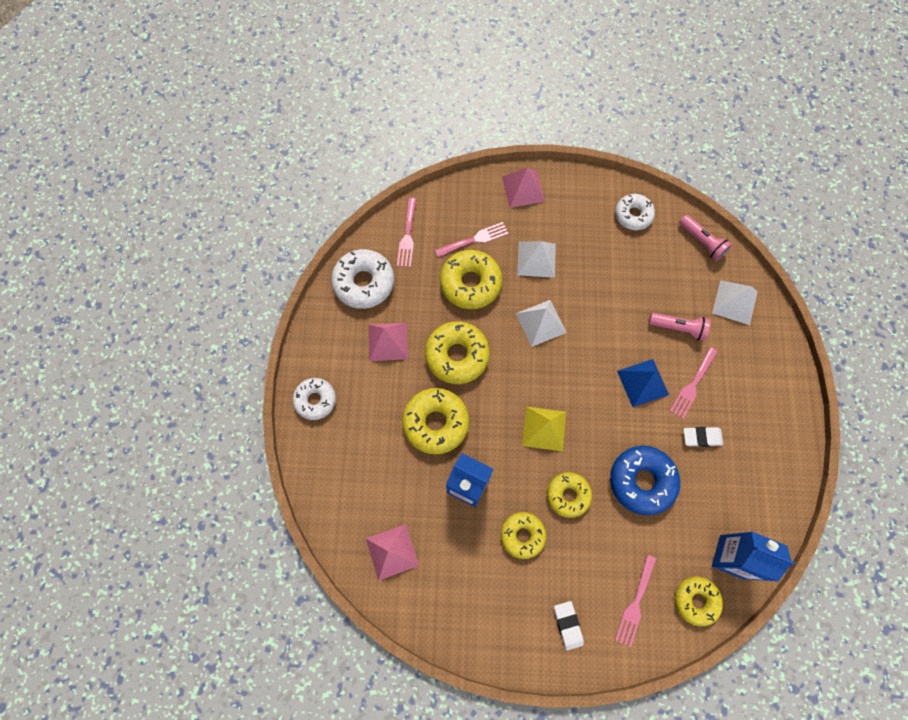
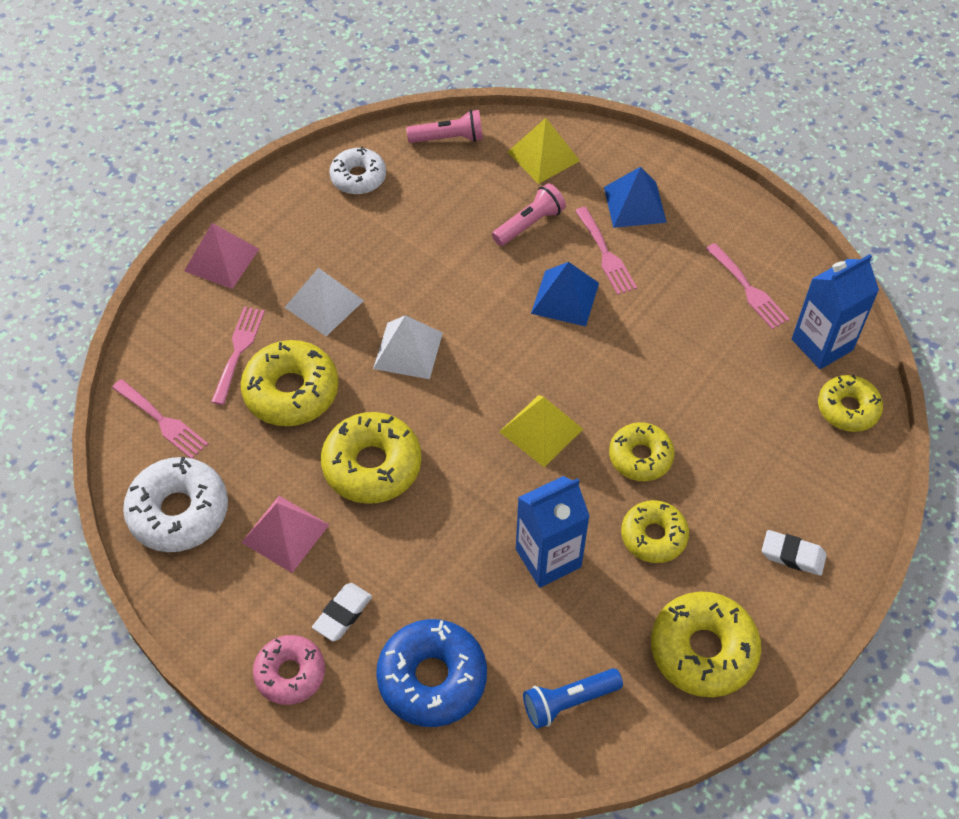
camera: 55 degrees left, 15 degrees down
white donut [292,378,336,420] -> pink donut [253,635,325,705]
pink pyramid [366,524,419,581] -> blue flashlight [523,668,623,729]
yellow donut [402,388,469,455] -> yellow donut moved to [651,591,761,697]
blue donut [610,446,680,515] -> blue donut moved to [376,619,487,727]
pink fork [615,555,656,647] -> pink fork moved to [706,243,789,329]
white eraser [683,427,723,447] -> white eraser moved to [312,583,372,641]
white pyramid [712,280,757,325] -> yellow pyramid [508,118,580,184]
none -> blue pyramid [604,167,667,228]

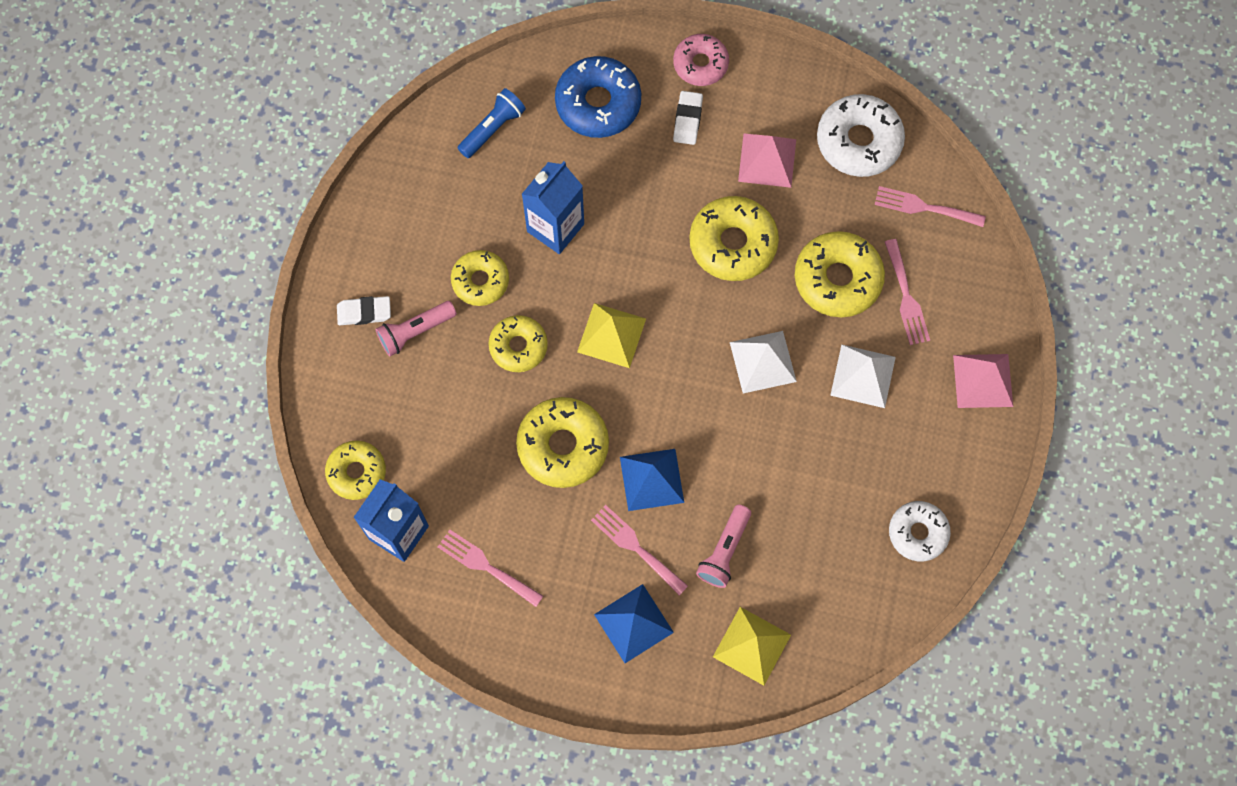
camera: 155 degrees right, 15 degrees up
pink flashlight [406,110,483,143] -> pink flashlight moved to [376,301,457,356]
yellow donut [651,591,761,697] -> yellow donut moved to [516,397,609,488]

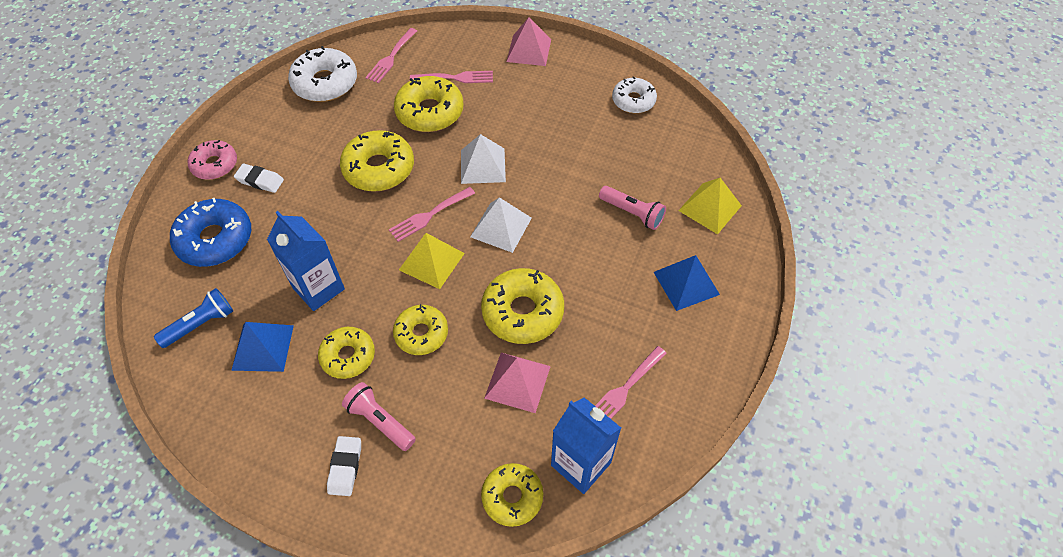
camera: 80 degrees left, 15 degrees down
pink flashlight [376,301,457,356] -> pink flashlight turned 150 degrees clockwise [342,382,416,451]
blue flashlight [458,88,526,158] -> blue flashlight turned 90 degrees clockwise [154,288,233,348]
pink fork [591,505,688,595] -> pink fork moved to [389,187,475,242]
blue pyramid [620,449,684,511] -> blue pyramid moved to [231,322,294,372]
pink pyramid [738,134,796,188] -> pink pyramid moved to [484,353,551,413]
white pyramid [830,344,896,408] -> white pyramid moved to [470,197,532,253]

